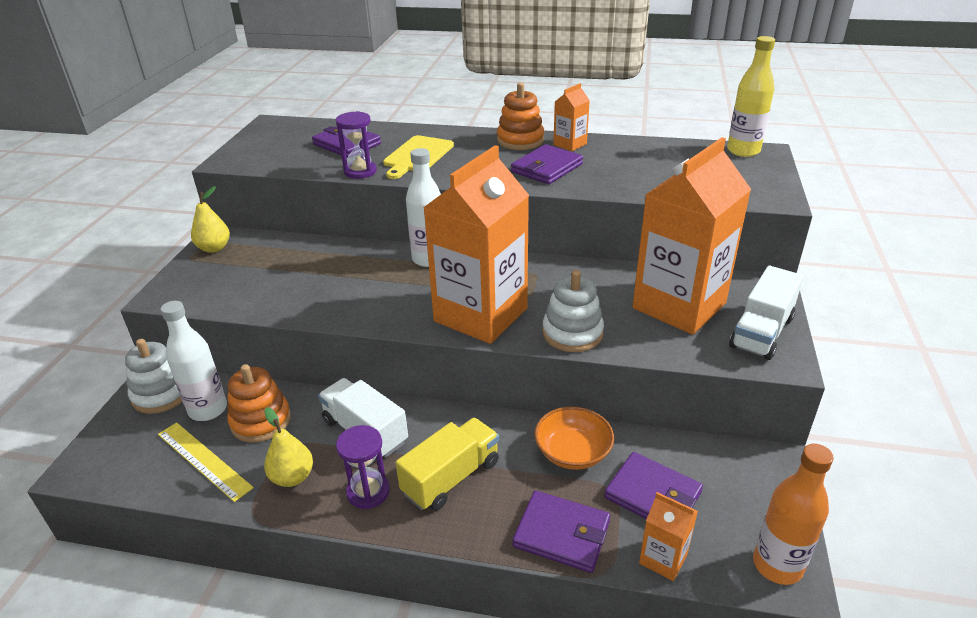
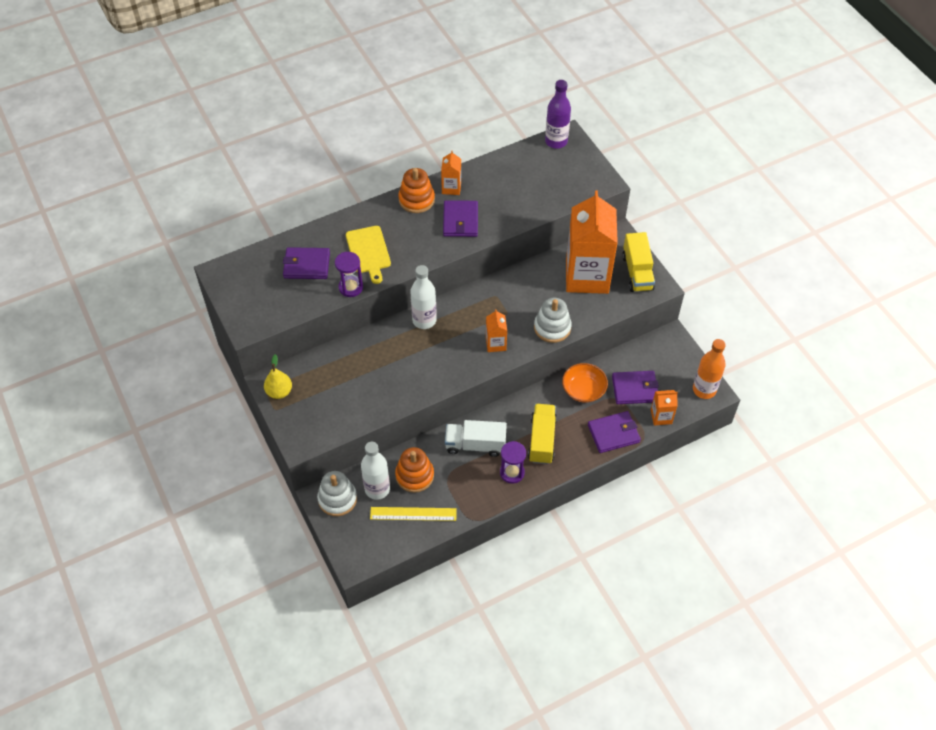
camera: 40 degrees left, 20 degrees up
yellow pear [264,407,313,487] -> none
orange carton [423,145,529,344] -> orange carton [486,309,507,352], size x0.43
yellow bottle [727,36,775,157] -> purple bottle [545,80,571,149]
white truck [729,266,803,360] -> yellow truck [622,232,655,292]

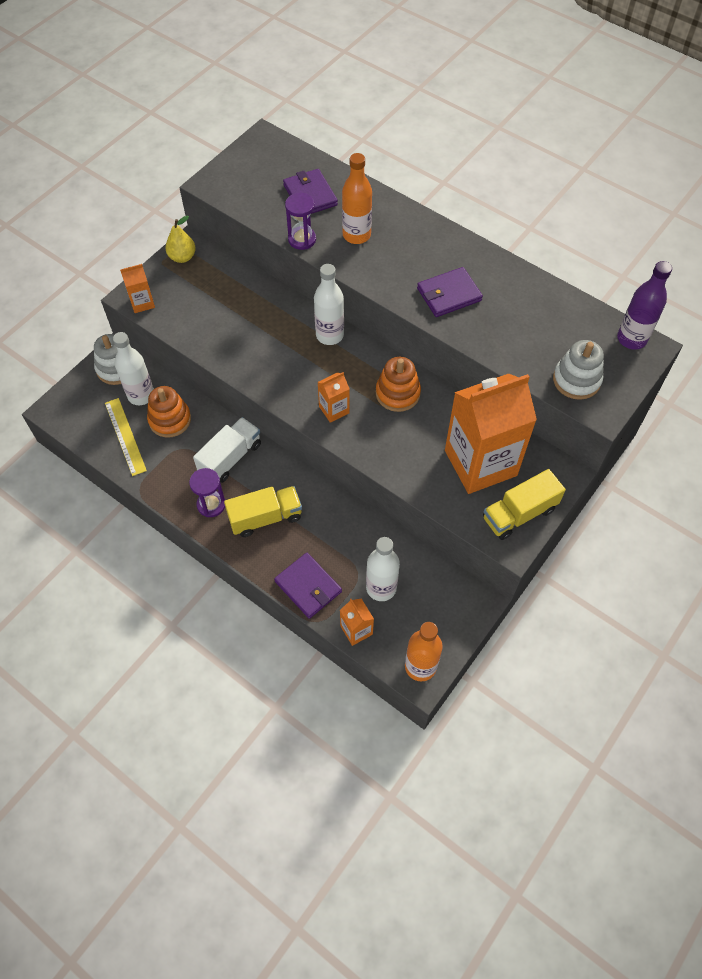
camera: 65 degrees right, 5 degrees up
yellow cutting board [346,226,391,284] -> orange bottle [342,153,372,244]
orange stacking toy [398,168,435,213] -> orange stacking toy moved to [376,357,421,412]
orange carton [441,150,461,195] -> orange carton moved to [120,264,155,313]
white truck [445,420,507,457] -> white truck turned 60 degrees clockwise [193,417,261,483]
white stacking toy [534,298,572,343] -> white stacking toy moved to [553,340,604,400]
orange bowl [562,363,608,403] -> none
purple wallet [612,371,659,404] -> white bottle [366,537,400,601]

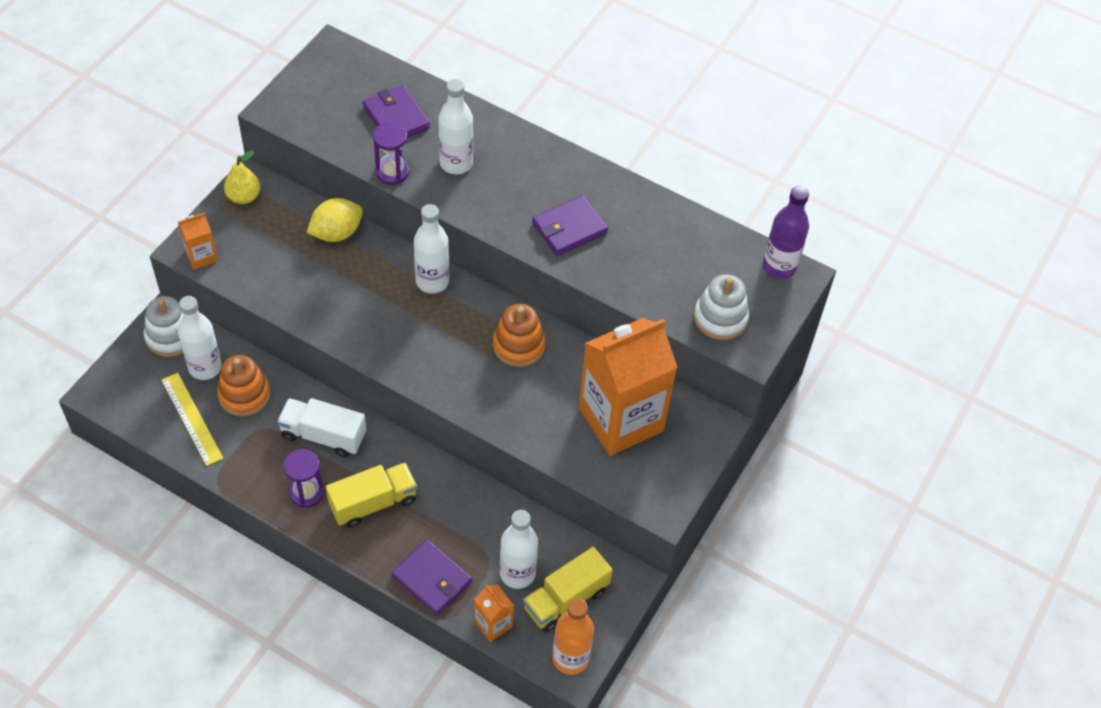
camera: 10 degrees left, 5 degrees down
white truck [193,417,261,483] -> white truck turned 105 degrees counterclockwise [277,398,366,457]
orange carton [318,372,350,423] -> none
orange bottle [342,153,372,244] -> white bottle [438,79,473,174]
yellow truck [483,469,566,540] -> yellow truck moved to [523,546,613,632]
none -> yellow lemon [307,198,363,242]

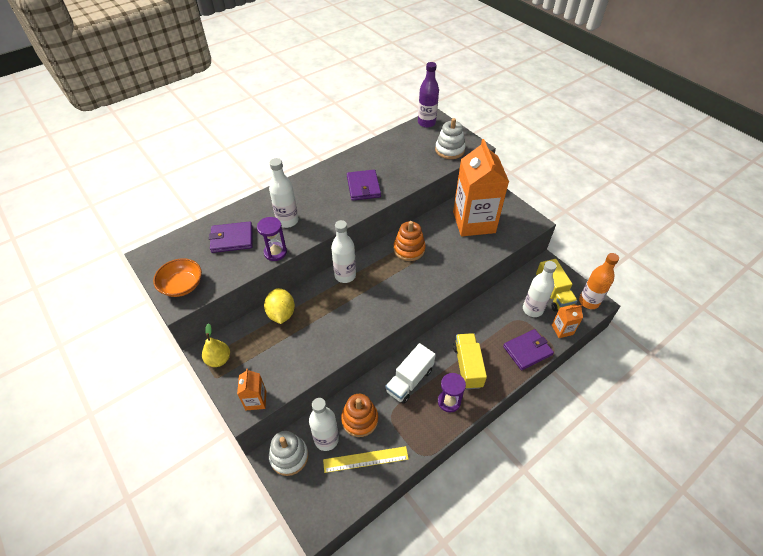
camera: 65 degrees left, 5 degrees down
none -> orange bowl [153,258,202,297]

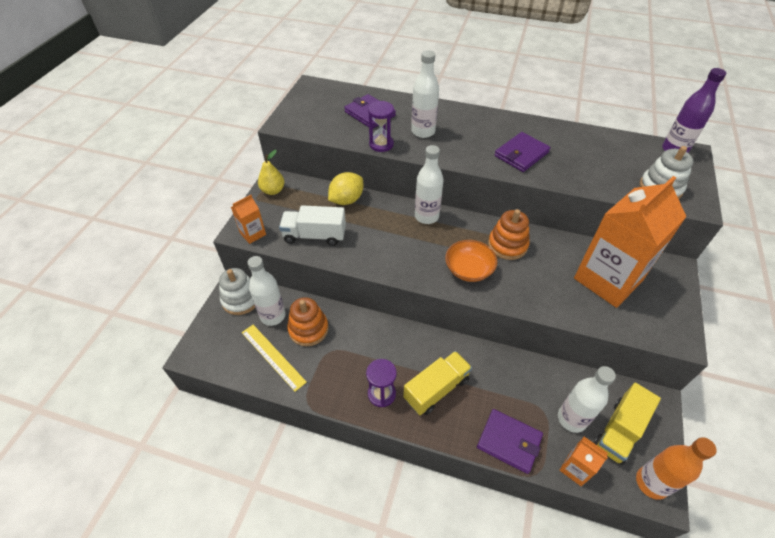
camera: 55 degrees right, 0 degrees up
orange bowl [153,258,202,297] -> orange bowl moved to [445,240,497,282]
white truck [385,343,436,404] -> white truck moved to [279,205,346,246]

